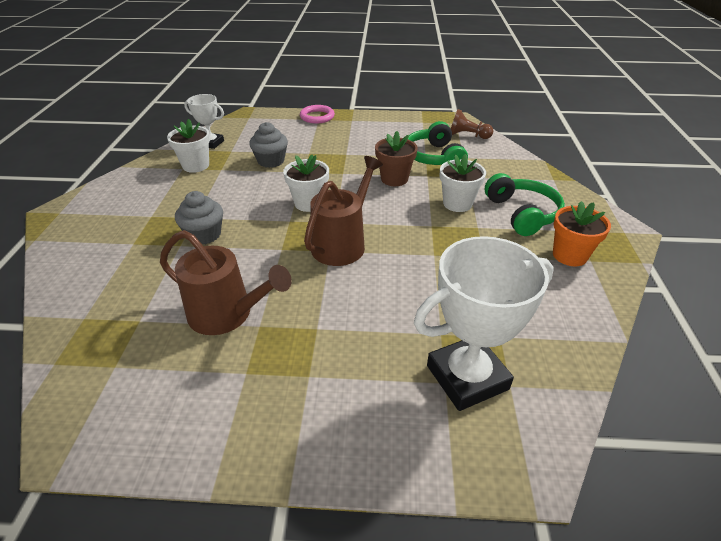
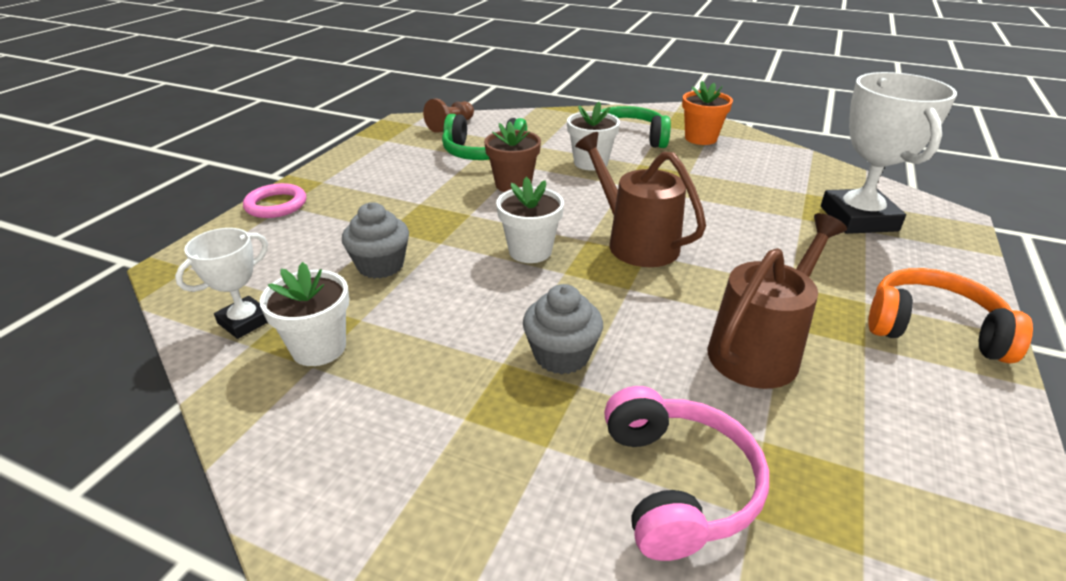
camera: 70 degrees left, 5 degrees down
none -> pink headphones [604,386,769,561]
none -> orange headphones [868,268,1033,363]

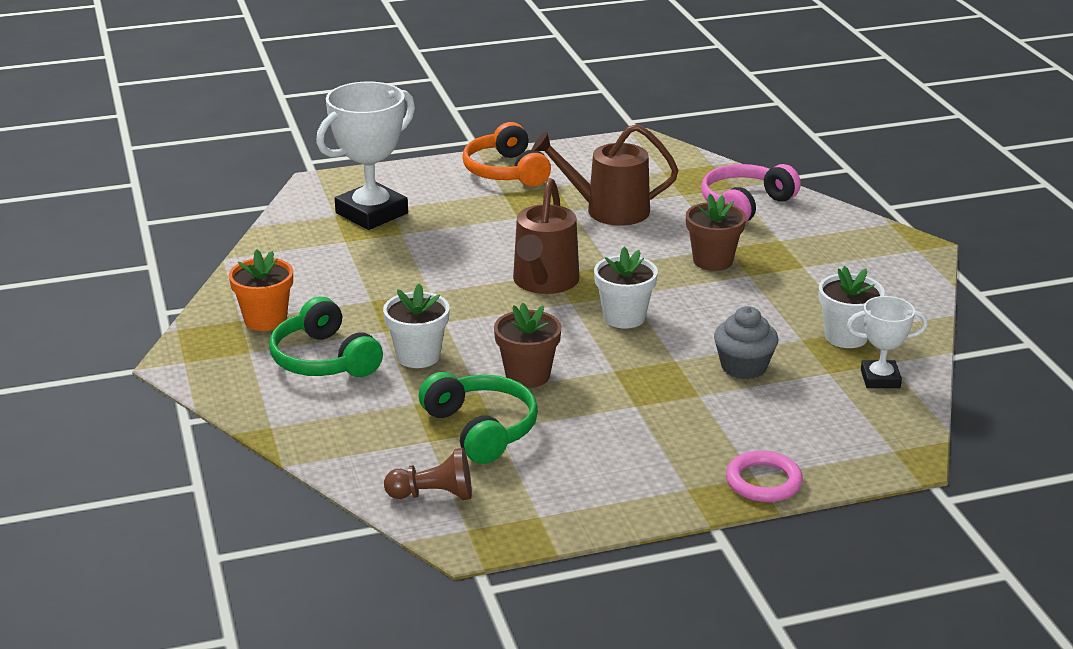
camera: 130 degrees left, 5 degrees down
grey cupcake [523,284,603,375] -> brown flower pot [686,194,746,271]

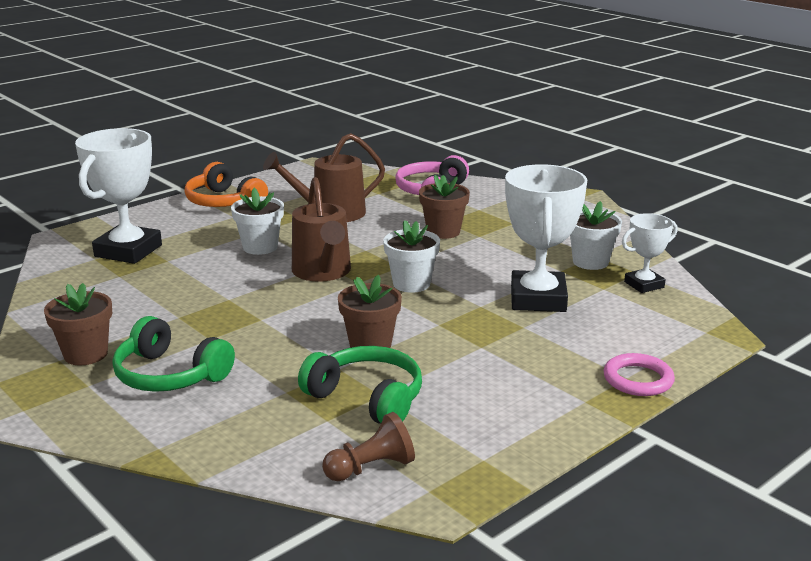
camera: 25 degrees left, 5 degrees down
orange flower pot [229,249,293,331] -> brown flower pot [44,283,112,366]
white flower pot [383,283,450,368] -> white flower pot moved to [231,188,284,255]
grey cupcake [714,306,778,379] -> white trophy [505,164,587,312]

